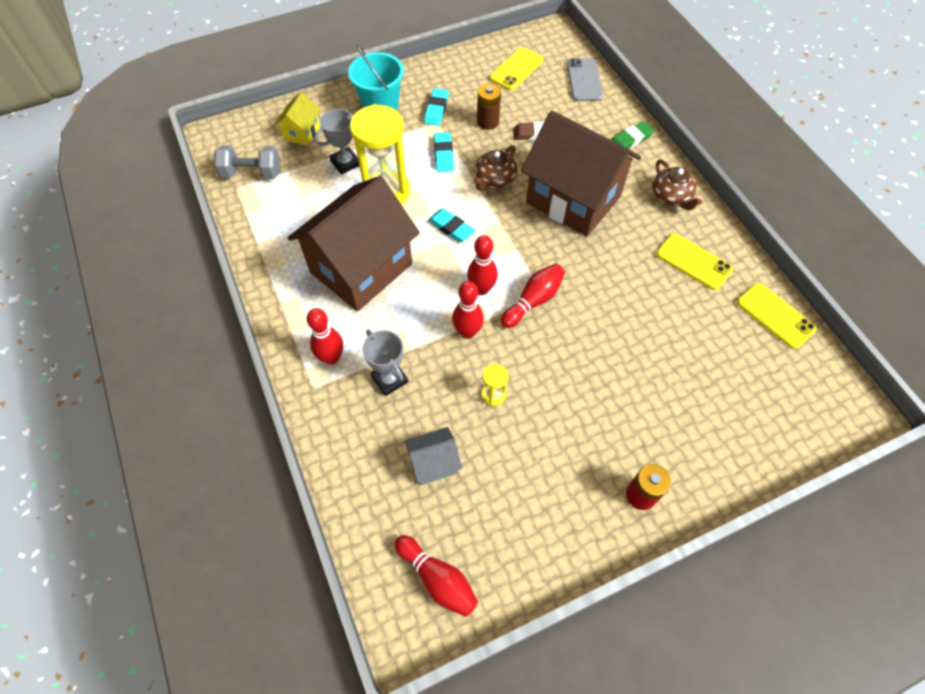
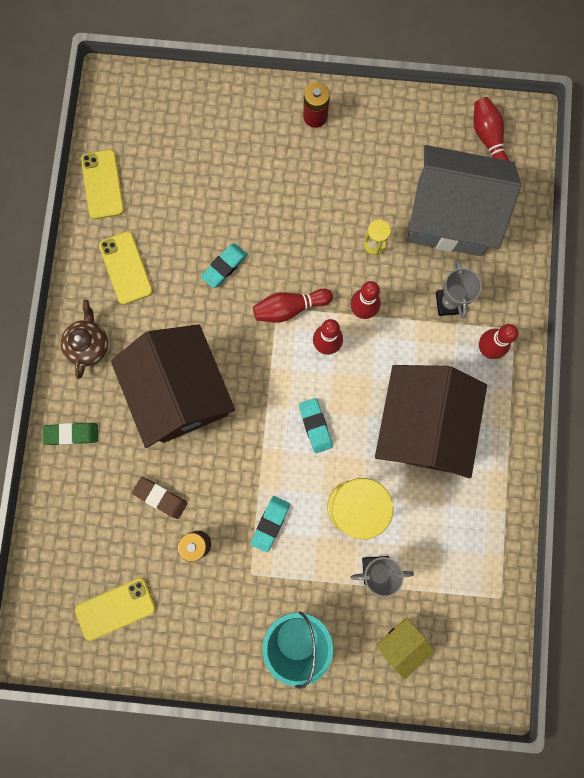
camera: 150 degrees left, 20 degrees up
grey dumbbell [214,145,280,179] -> none
brown house [288,176,420,311] -> brown house turned 60 degrees counterclockwise [375,365,487,478]
grey house [405,427,462,485] -> grey house [407,145,521,256], size x2.29
turquoise eraser [424,88,449,126] -> turquoise eraser moved to [201,243,248,288]
brown teapot [474,145,518,191] -> none
grey phone [567,58,603,101] -> none

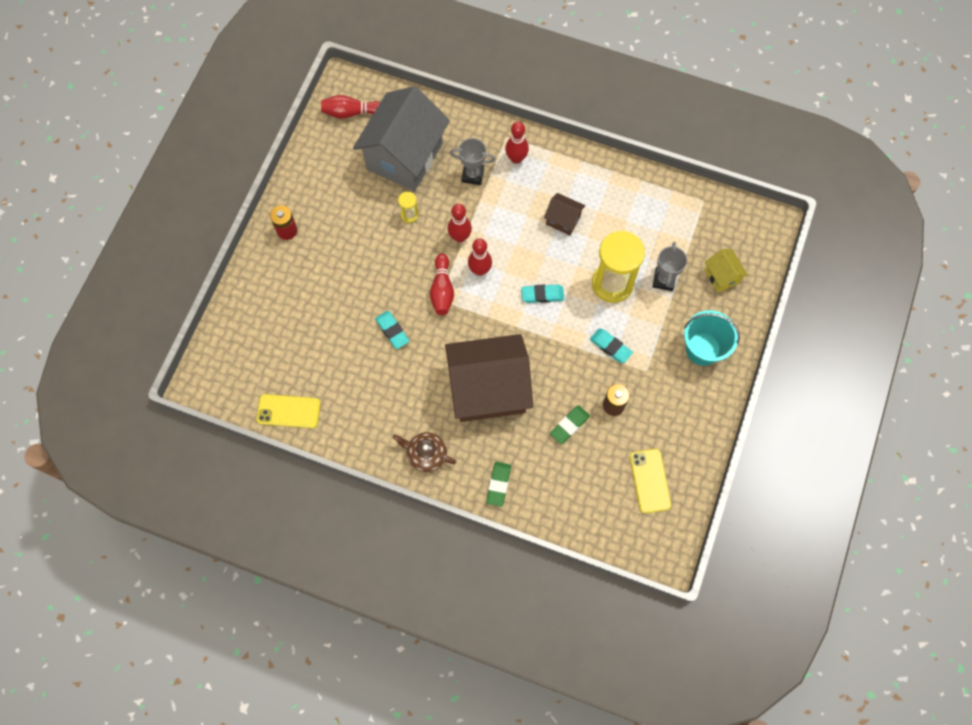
camera: 75 degrees left, 10 degrees down
yellow phone [99,231,153,305] -> none
brown eraser [132,477,187,519] -> green eraser [550,405,590,444]
brown house [375,365,487,478] -> brown house [544,193,585,235], size x0.44

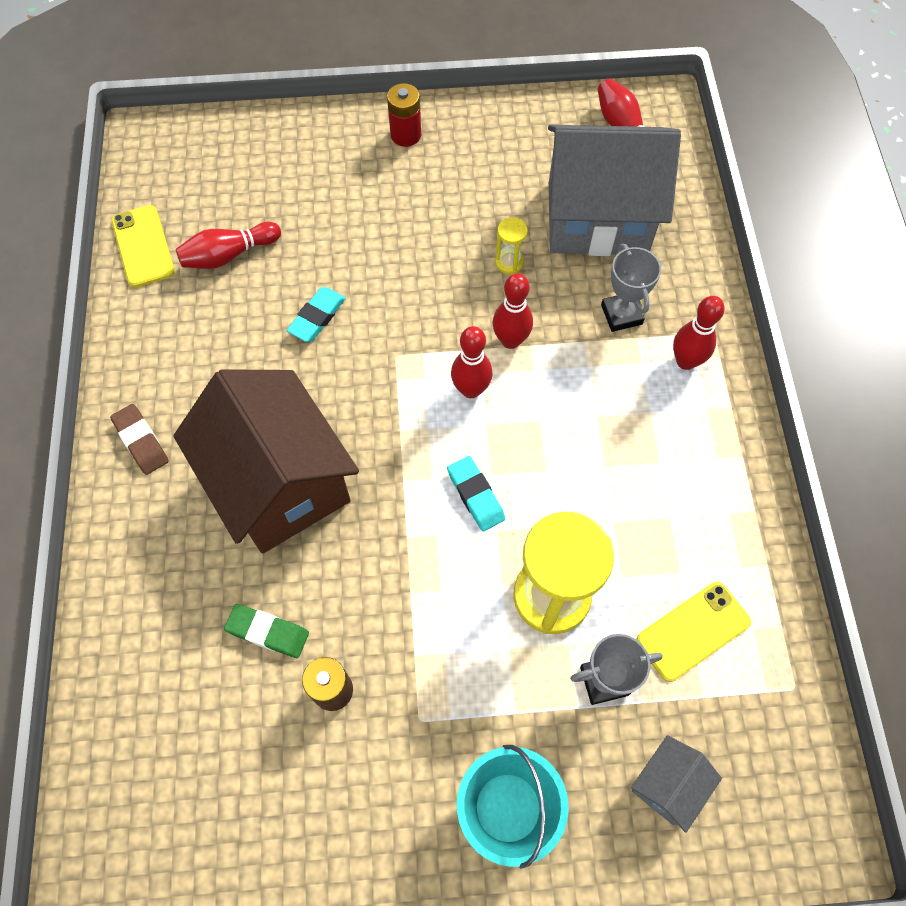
camera: 65 degrees right, 5 degrees down
brown teapot [393,432,456,472] -> brown eraser [110,404,169,475]
red bowling pin [430,253,454,315] -> red bowling pin moved to [176,222,281,269]
green eraser [486,462,511,507] -> none
brown house [544,193,585,235] -> none
turquoise eraser [590,329,633,363] -> none
yellow phone [630,449,671,513] -> yellow phone moved to [637,582,751,682]
yellow house [705,249,748,293] -> grey house [631,735,722,833]

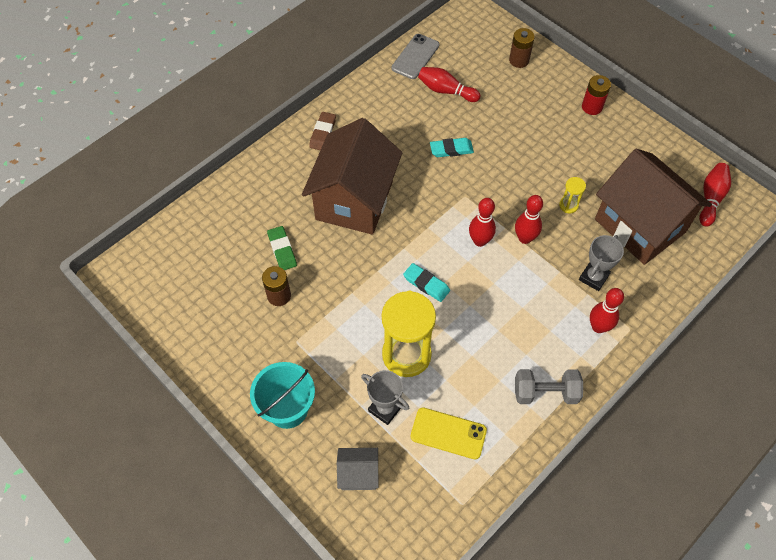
camera: 50 degrees right, 5 degrees down
yellow phone [111,205,175,288] -> grey phone [392,34,439,79]
turquoise eraser [447,456,505,531] -> turquoise eraser turned 75 degrees counterclockwise [403,263,450,302]
grey house [548,125,681,256] -> brown house [595,149,712,265]
none -> brown battery [509,28,534,68]
none -> grey dumbbell [515,369,583,404]

